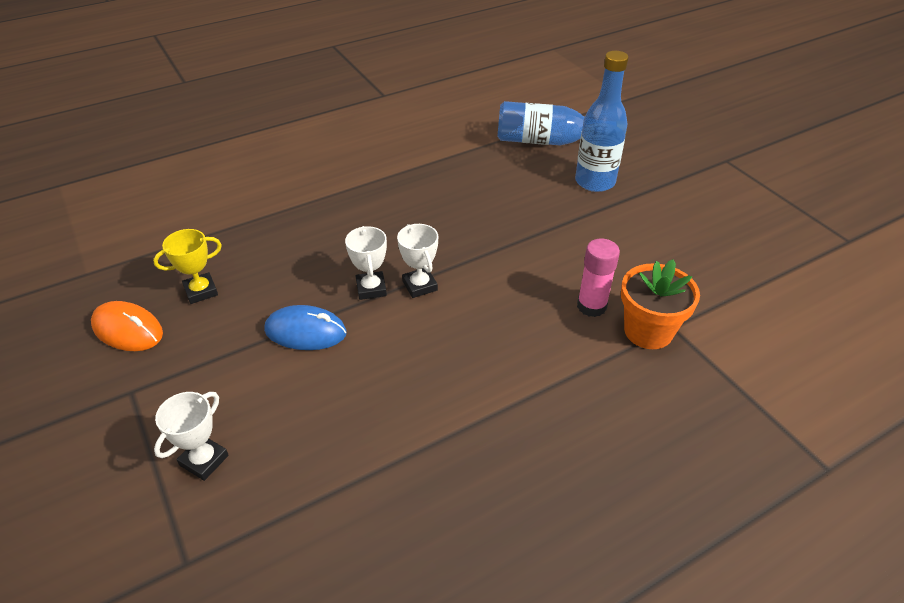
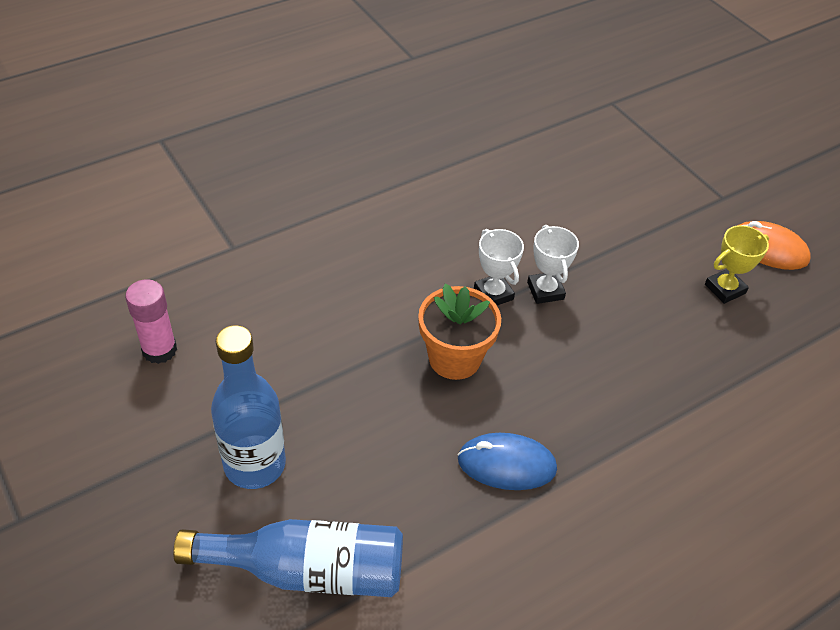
camera: 175 degrees right, 5 degrees up
white trophy [154,392,229,481] -> none
blue mouse [264,305,347,350] -> blue mouse moved to [458,433,557,490]
pink glue stick [577,239,620,317] -> pink glue stick moved to [125,279,177,364]
orange flower pot [621,259,700,349] -> orange flower pot moved to [418,284,501,380]

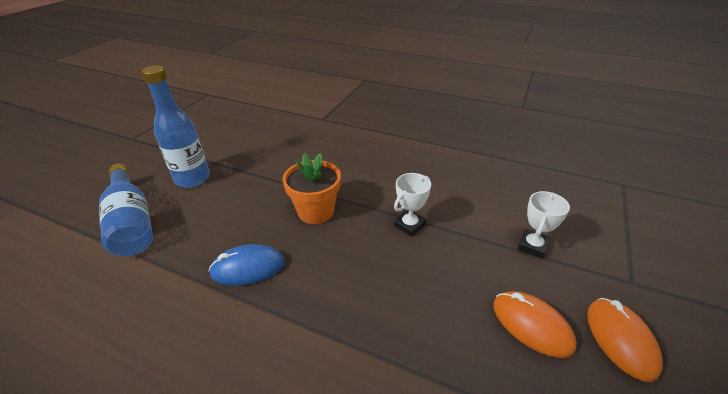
camera: 60 degrees right, 10 degrees down
pink glue stick [125,279,177,364] -> none
blue mouse [458,433,557,490] -> blue mouse turned 75 degrees counterclockwise [209,244,285,286]
white trophy [474,229,524,305] -> white trophy moved to [518,191,570,258]
yellow trophy [705,225,769,304] -> orange mouse [493,291,577,358]

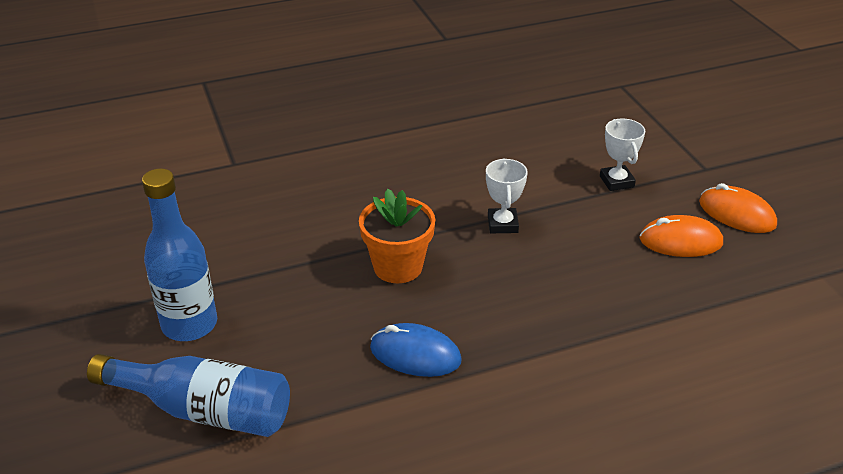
camera: 45 degrees left, 0 degrees up
blue mouse [209,244,285,286] -> blue mouse turned 75 degrees clockwise [370,323,462,377]

